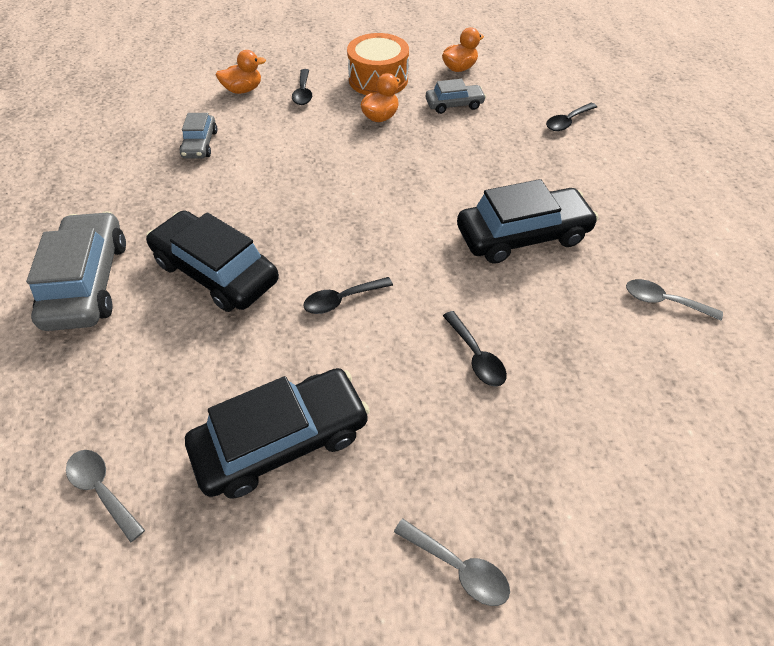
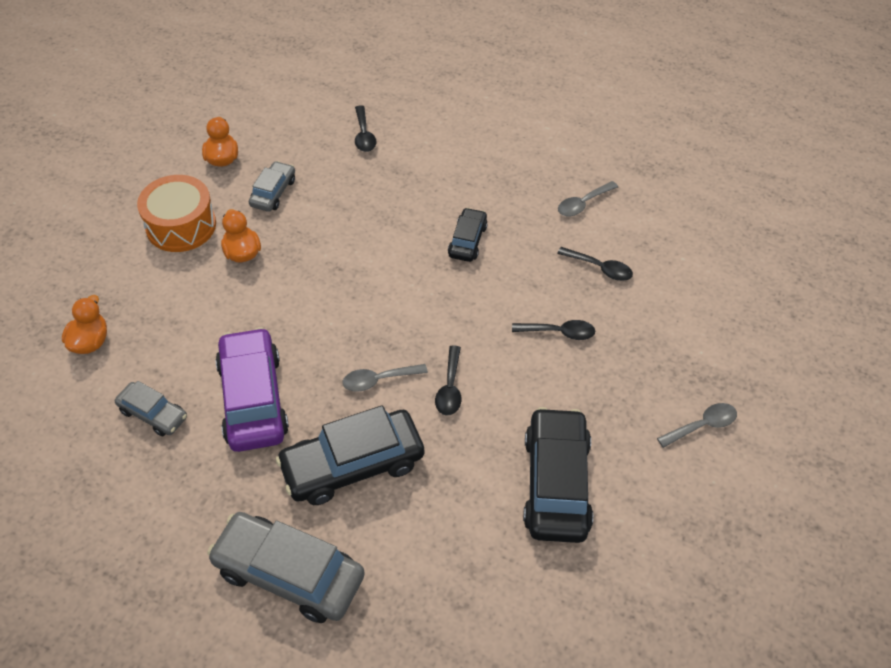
camera: 60 degrees left, 0 degrees up
grey spoon [66,450,145,543] -> grey spoon moved to [343,364,428,392]
black spoon [292,69,312,105] -> black spoon moved to [557,247,633,281]
black car [457,179,599,264] -> black car [448,208,488,262], size x0.54
none -> purple car [215,327,289,452]

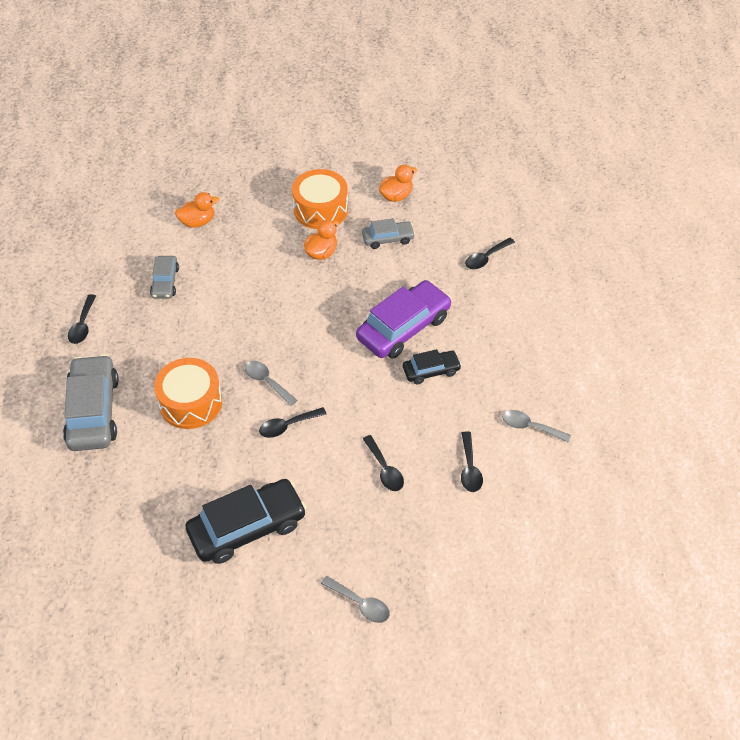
camera: 60 degrees right, 0 degrees up
purple car [215,327,289,452] -> purple car moved to [356,280,452,359]
black car [276,405,424,505] -> orange drum [154,358,222,429]
none -> black spoon [68,294,96,344]

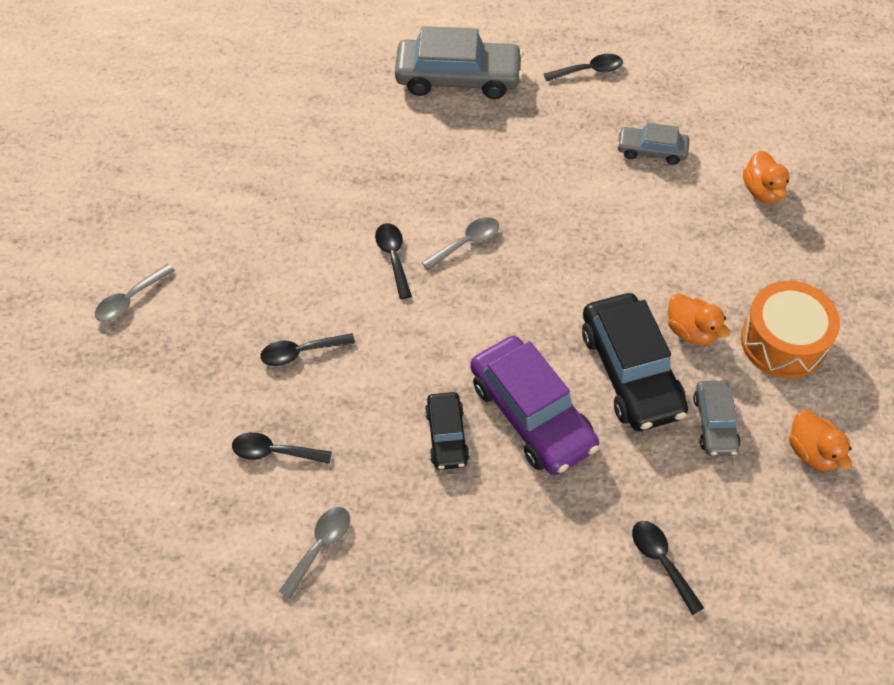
camera: 100 degrees right, 5 degrees up
black spoon [68,294,96,344] -> black spoon turned 150 degrees clockwise [544,54,623,81]
orange drum [154,358,222,429] -> none
black car [185,479,307,564] -> black car moved to [582,293,688,431]

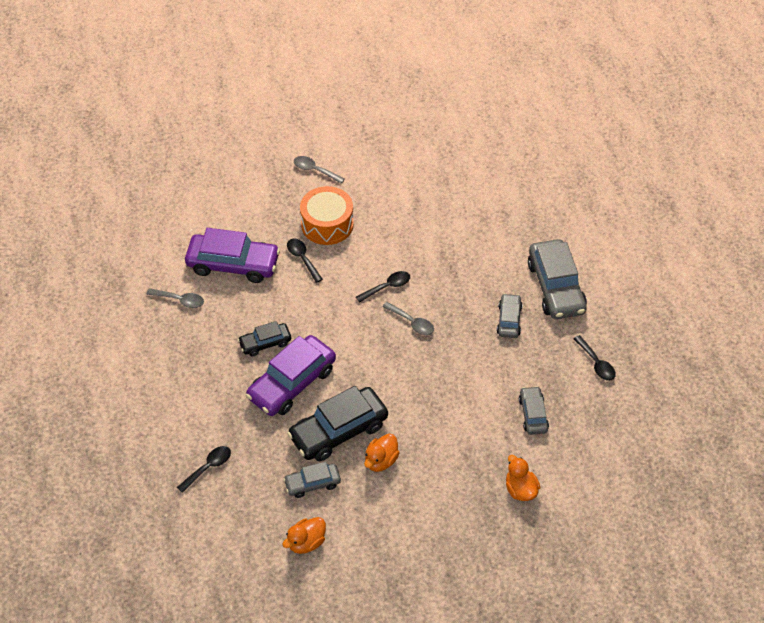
camera: 75 degrees right, 5 degrees down
black spoon [232,432,332,464] -> purple car [185,228,280,283]
orange drum [741,281,840,379] -> orange drum moved to [300,186,354,245]
orange duck [743,150,789,204] -> orange duck turned 90 degrees clockwise [506,455,540,501]
none -> grey car [497,293,523,338]

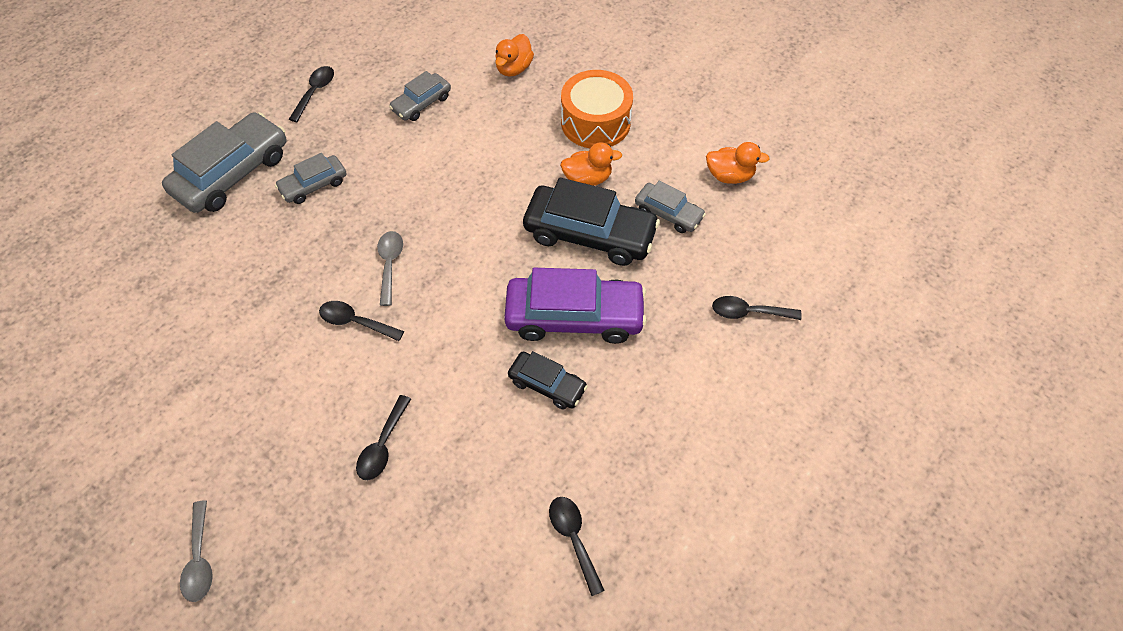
camera: 130 degrees left, 5 degrees up
grey spoon [146,288,204,308] -> black spoon [549,497,605,596]
purple car [185,228,280,283] -> none
orange drum [300,186,354,245] -> orange drum moved to [561,70,633,148]

